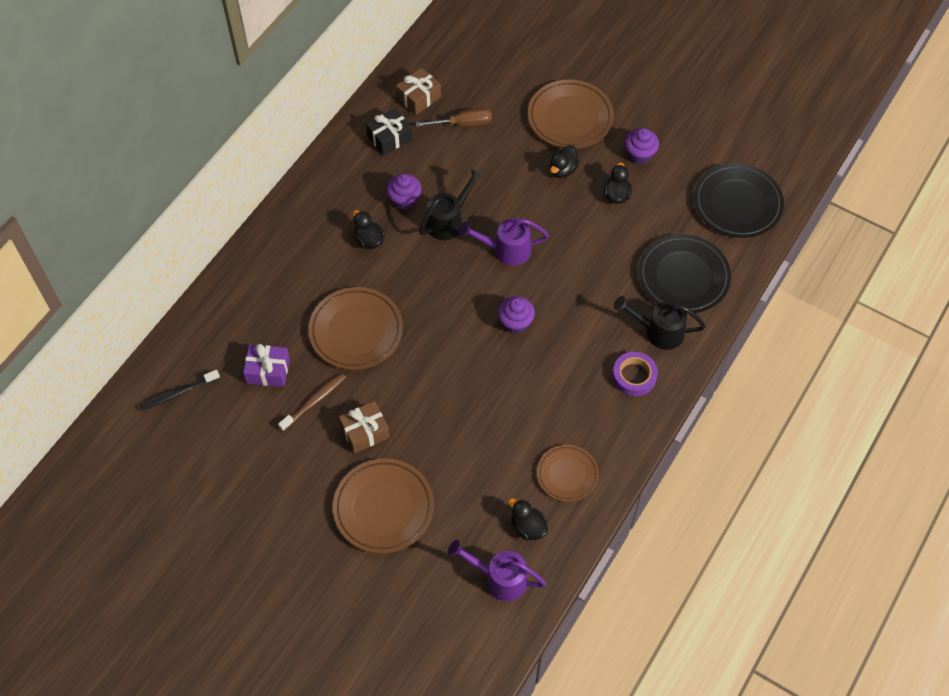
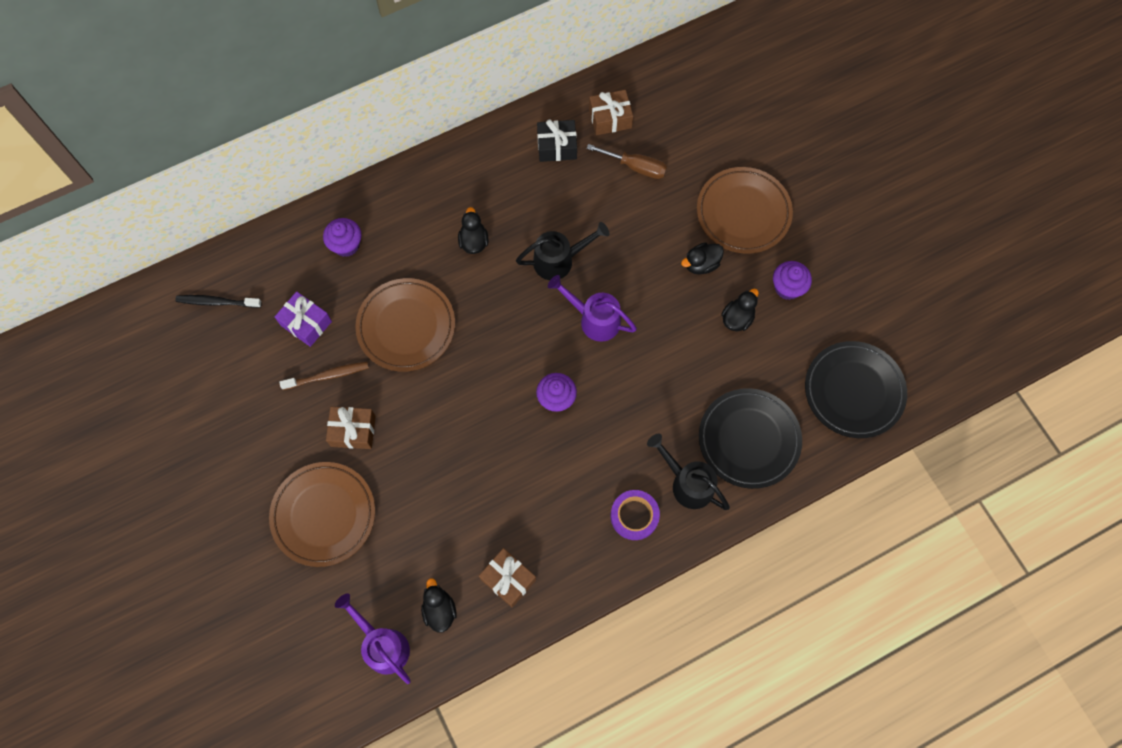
camera: 30 degrees right, 10 degrees up
purple cupcake [386,174,422,210] -> purple cupcake moved to [323,218,361,257]
brown plate [537,445,599,502] -> brown gift [479,548,536,608]

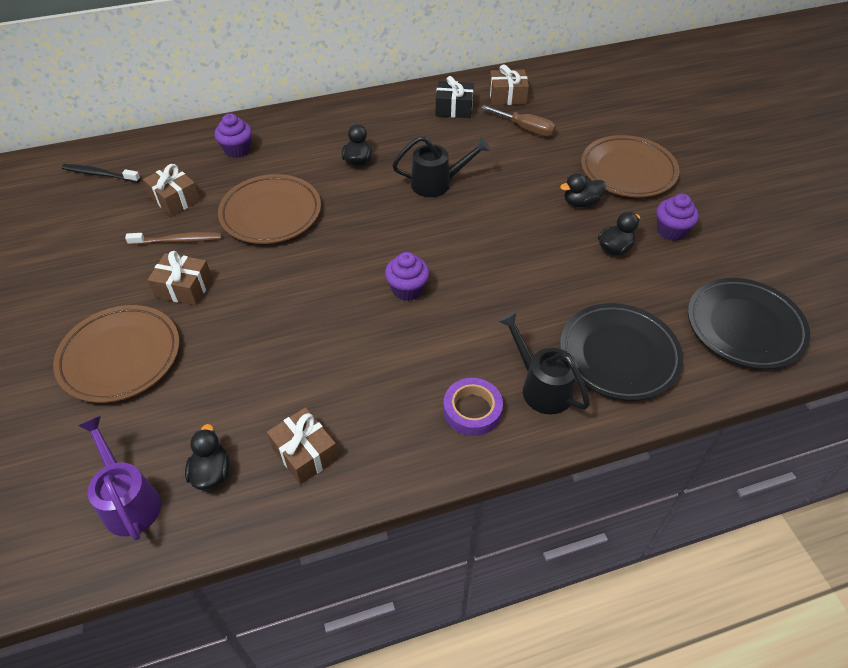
camera: 10 degrees right, 20 degrees down
purple gift [275,291,332,347] -> brown gift [143,164,200,216]
purple watering can [548,275,637,342] -> none

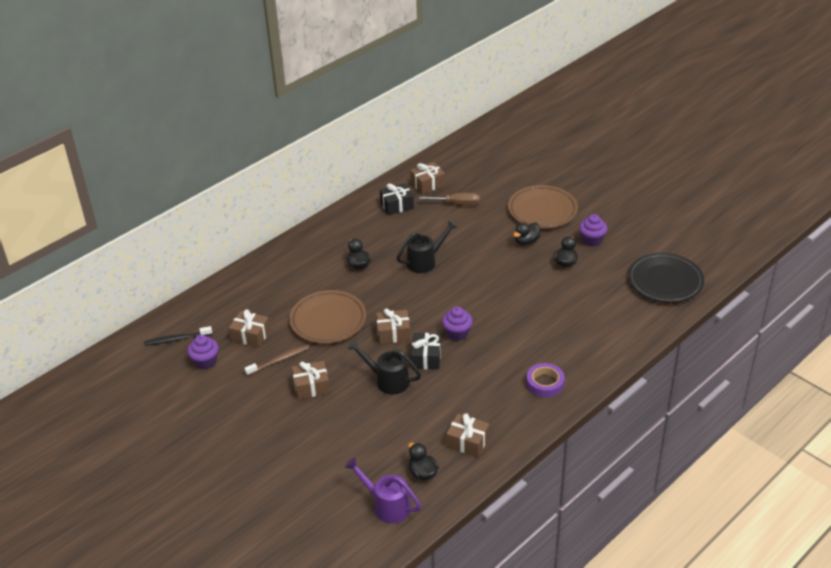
camera: 25 degrees left, 10 degrees down
brown plate [53,305,180,403] -> none
purple cupcake [214,114,252,158] -> purple cupcake moved to [187,335,219,369]
black watering can [498,311,590,415] -> black watering can moved to [347,339,421,395]
black plate [560,303,683,401] -> none
none -> brown gift [376,308,411,344]
none -> black gift [411,333,441,370]

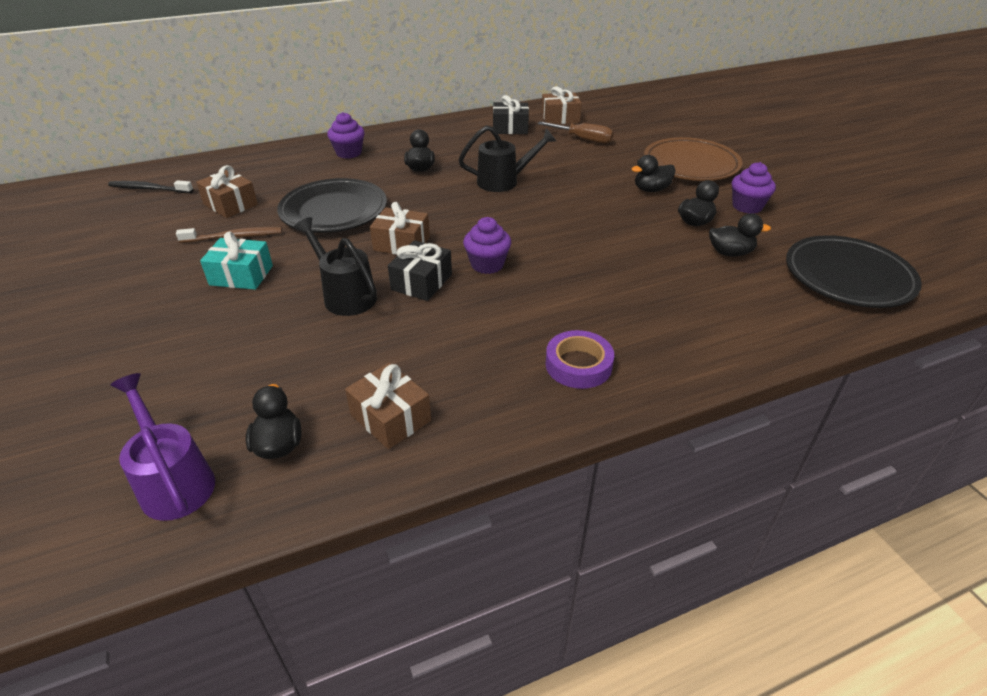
camera: 20 degrees right, 0 degrees up
purple cupcake [187,335,219,369] -> purple cupcake moved to [327,112,365,159]
brown plate [289,290,366,344] -> black plate [277,178,387,233]
brown gift [292,361,330,399] -> turquoise gift [200,232,273,290]
none -> black duck [709,213,771,257]

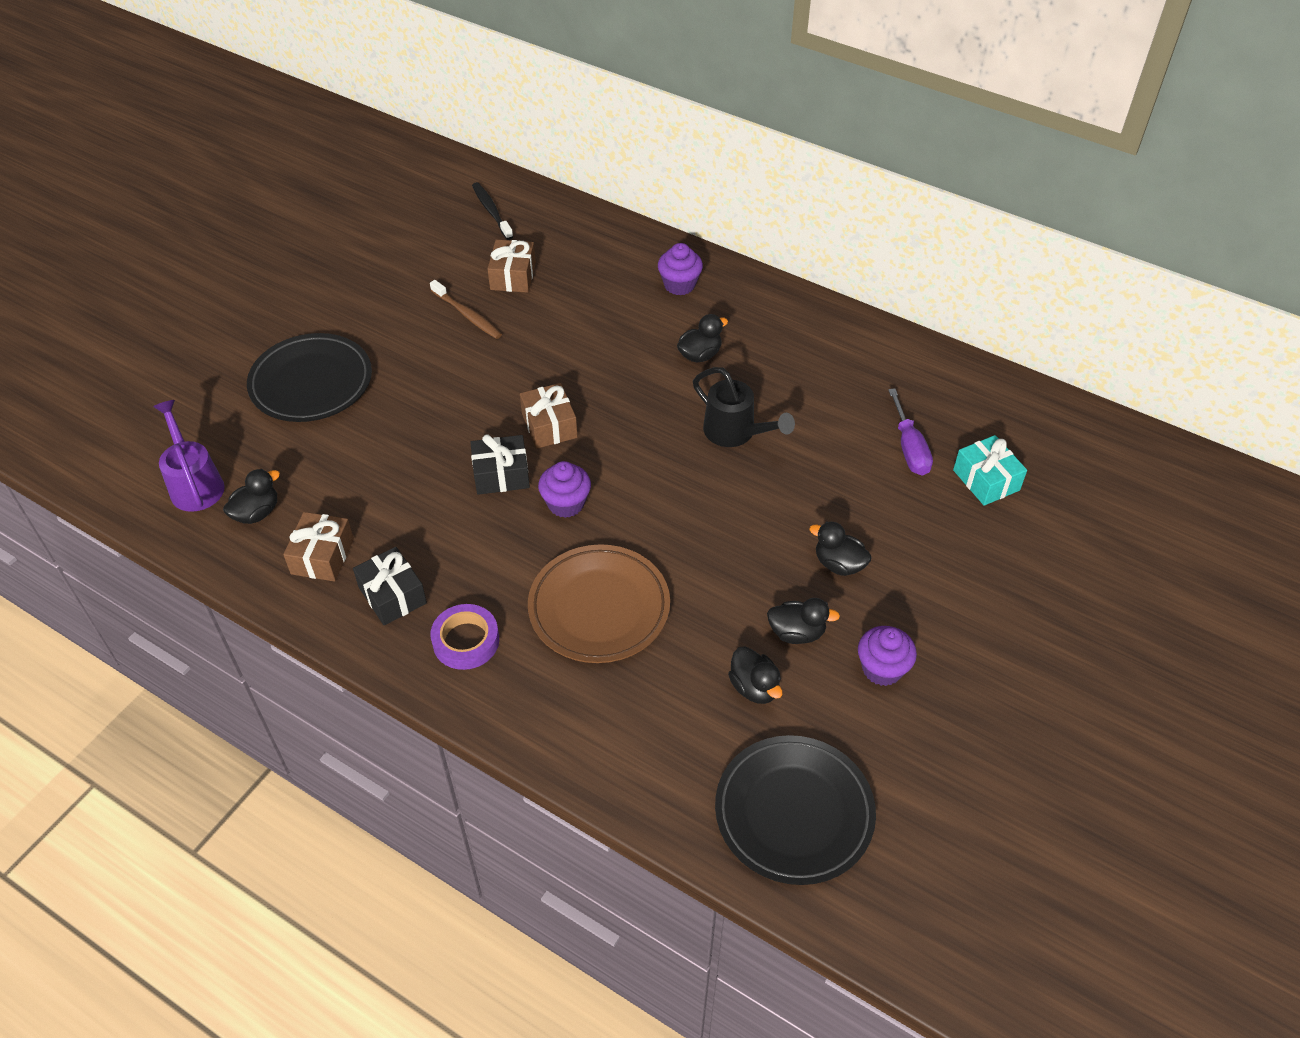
camera: 55 degrees right, 10 degrees up
purple watering can [110,373,215,521] -> purple watering can turned 45 degrees counterclockwise [153,400,225,512]
turquoise gift [200,232,273,290] -> turquoise gift moved to [953,435,1027,506]
black plate [277,178,387,233] -> black plate moved to [247,333,372,422]
black watering can [294,217,377,316] -> none
black gift [493,95,529,134] -> black gift moved to [353,547,427,625]
brown screwdriver [538,121,614,144] -> purple screwdriver [888,388,933,476]
brown gift [541,86,582,124] -> none
brown plate [644,137,742,181] -> brown plate moved to [528,544,670,663]

